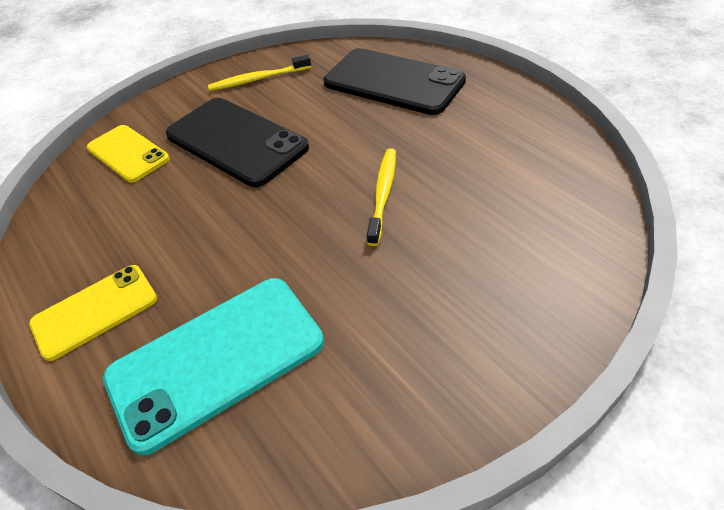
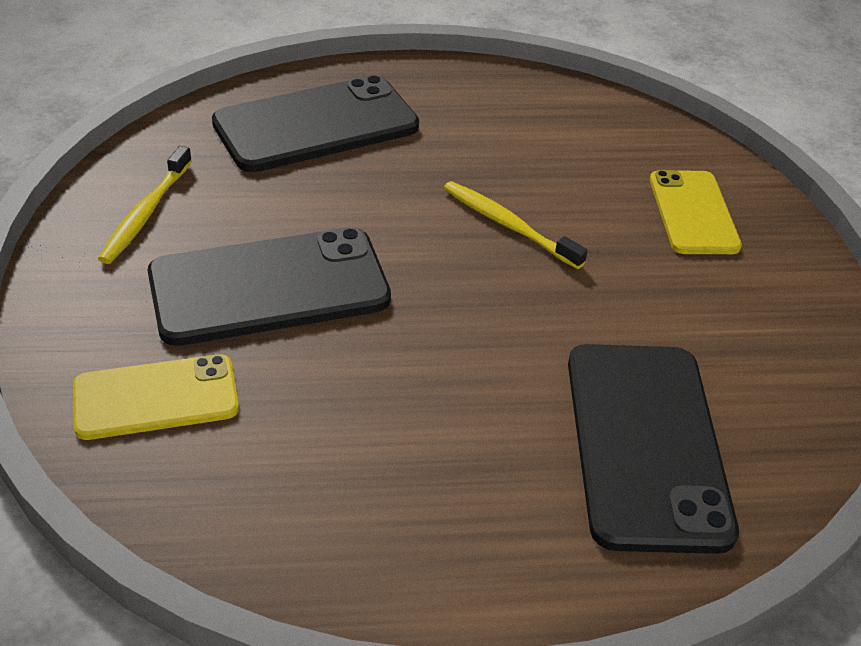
camera: 65 degrees left, 5 degrees down
yellow phone [29,265,157,361] -> yellow phone moved to [650,170,742,254]
turquoise phone [103,278,324,455] -> black phone [568,344,739,554]

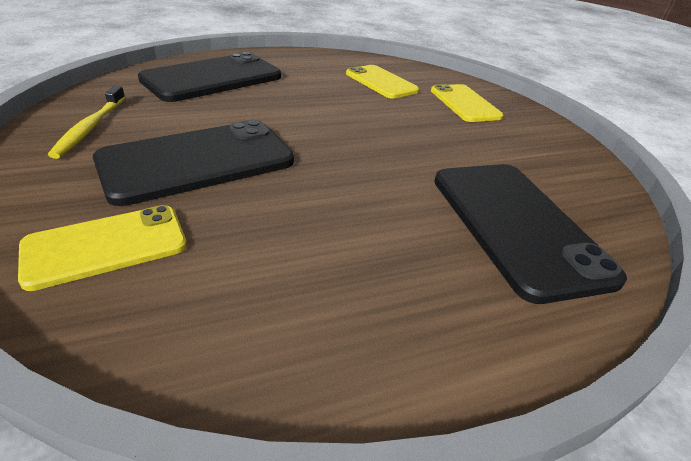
camera: 15 degrees left, 5 degrees down
yellow toothbrush [444,181,588,269] -> none
none -> yellow phone [346,65,419,99]

